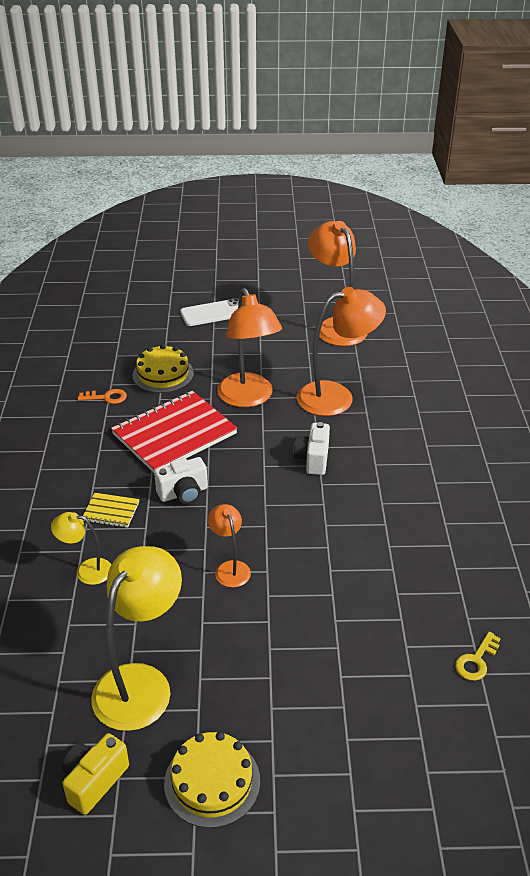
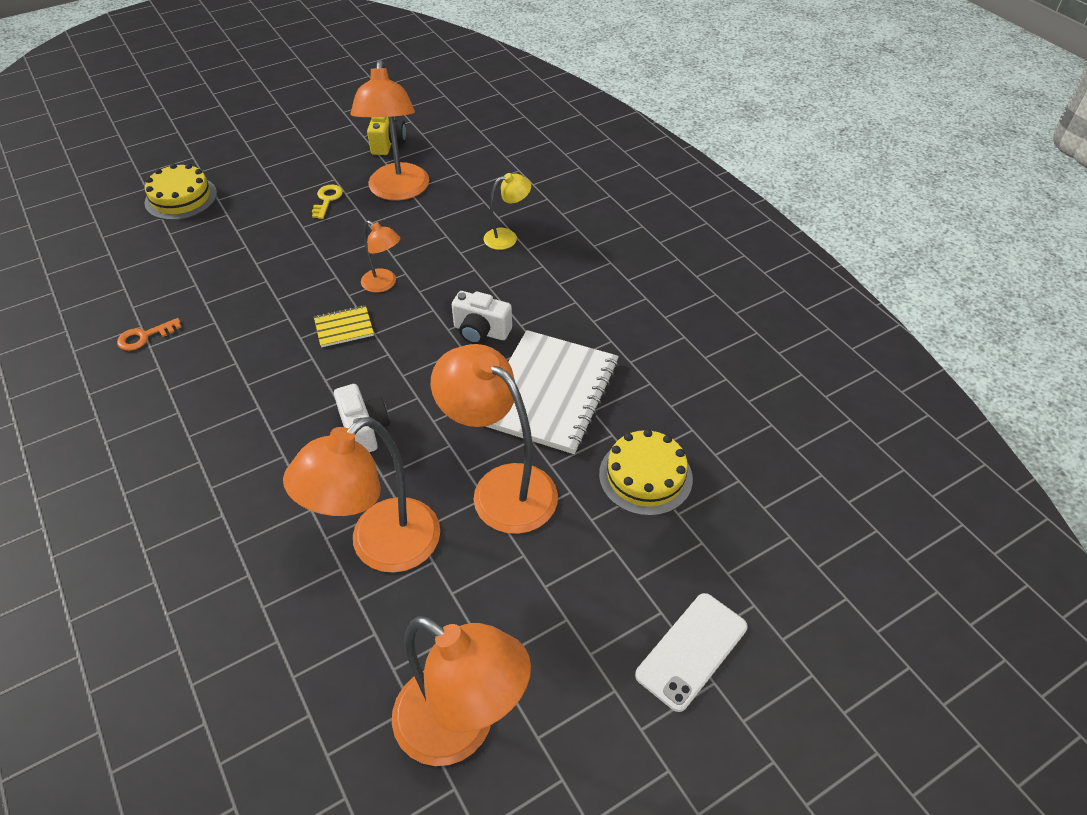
camera: 150 degrees right, 10 degrees up
orange key [78,389,127,404] -> orange key moved to [117,318,181,351]
yellow notebook [82,493,140,528] -> yellow notebook moved to [314,305,374,347]
yellow lamp [91,546,182,731] -> orange lamp [350,60,429,201]
red notebook [111,391,237,473] -> white notebook [485,330,619,454]
white camera [154,457,208,504] -> white camera turned 105 degrees counterclockwise [452,291,512,344]
yellow cake [164,732,260,828] -> yellow cake moved to [145,163,217,220]
yellow key [455,632,501,681] -> yellow key moved to [312,184,343,219]

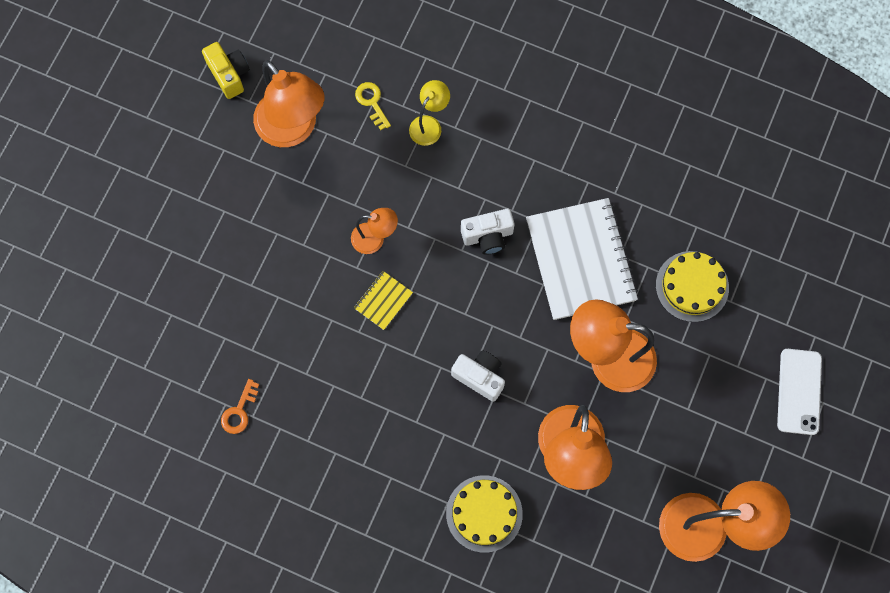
camera: 35 degrees left, 25 degrees up
yellow cake [145,163,217,220] -> yellow cake moved to [446,475,523,553]
yellow key [312,184,343,219] -> yellow key moved to [355,82,391,130]

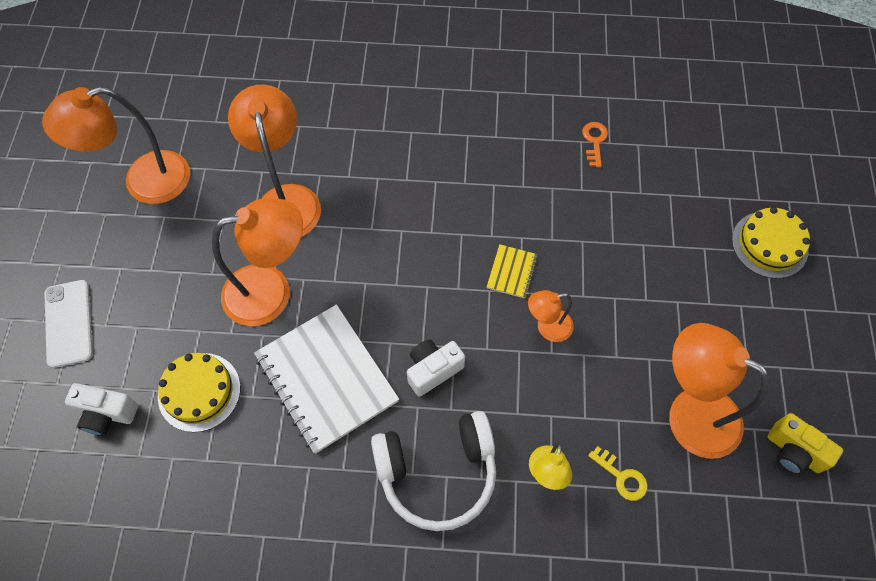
camera: 160 degrees right, 10 degrees down
yellow cake [446,475,523,553] -> yellow cake moved to [732,207,810,279]
white camera [451,350,505,402] -> white camera moved to [65,383,138,436]
none -> white headphones [371,411,496,531]

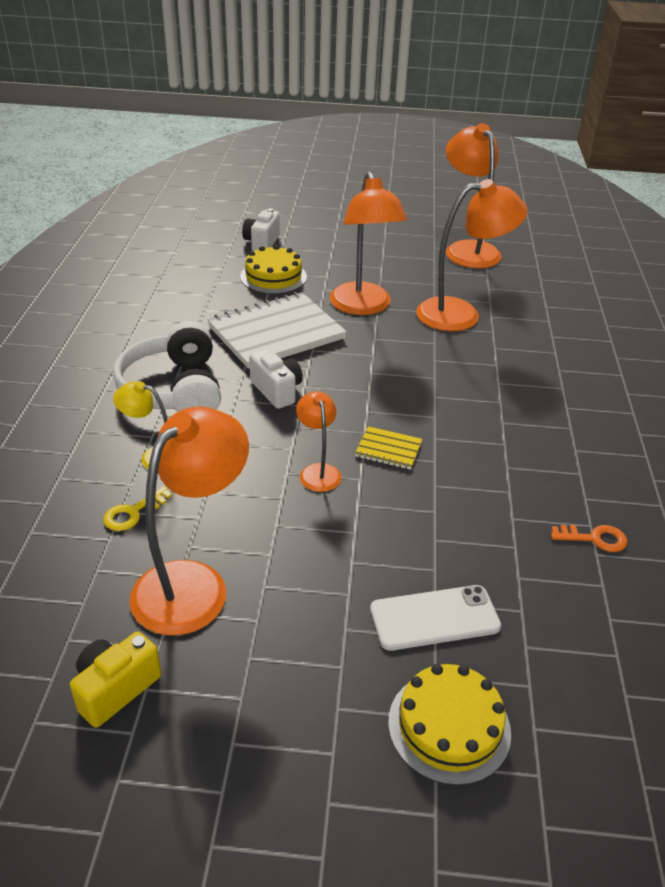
camera: 90 degrees right, 25 degrees down
white phone [44,280,93,368] -> white phone moved to [370,585,501,651]

